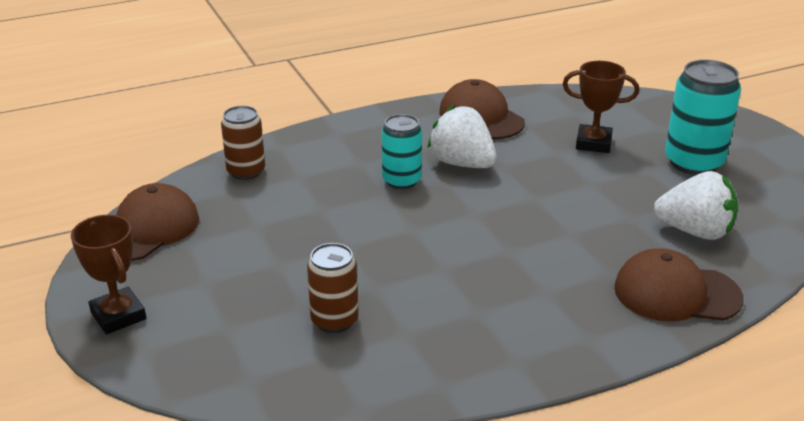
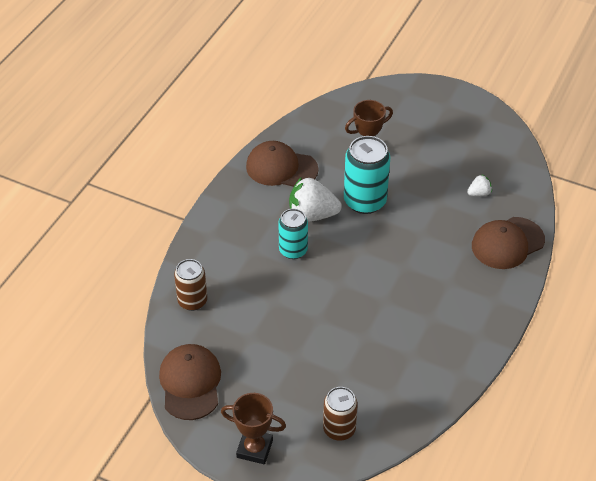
camera: 40 degrees left, 15 degrees up
brown can [307,243,359,333] -> brown can moved to [323,387,358,441]
white strawberry [654,171,738,240] -> white strawberry [467,175,492,196], size x0.49
turquoise can [665,60,741,175] -> turquoise can moved to [344,136,390,214]

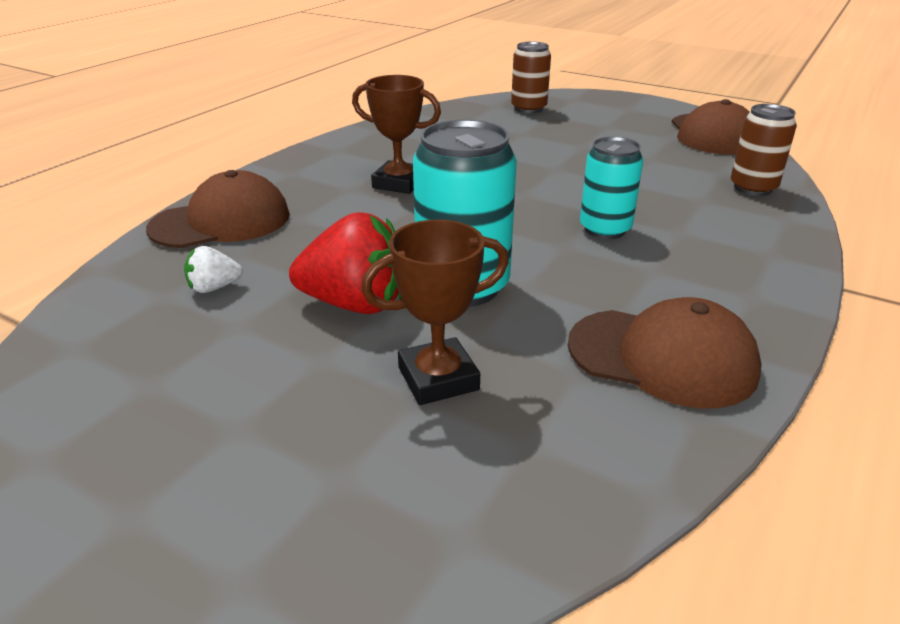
camera: 175 degrees left, 15 degrees down
brown trophy [221,393,286,464] -> brown trophy moved to [352,75,441,194]
white strawberry [289,177,342,222] -> none
none -> red strawberry [289,212,402,314]

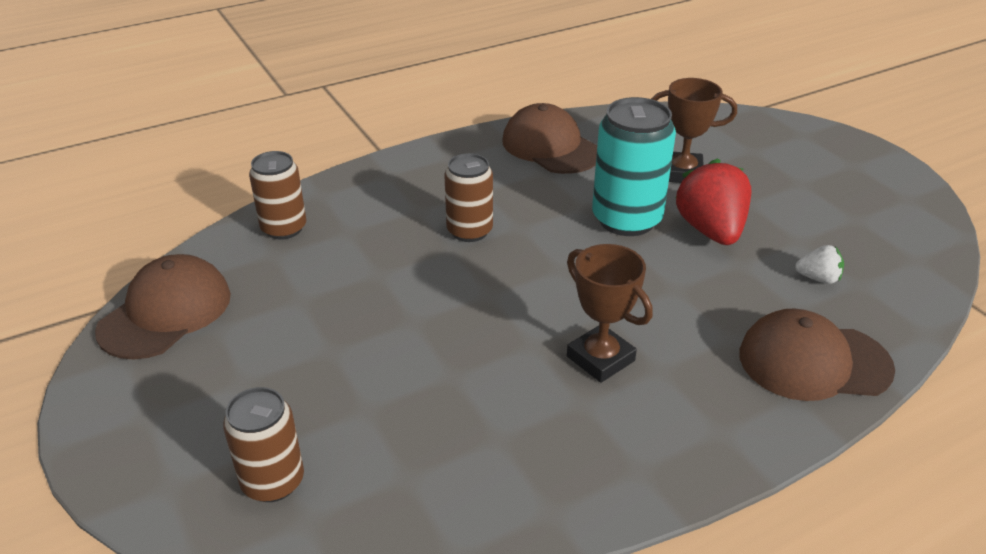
camera: 150 degrees left, 5 degrees up
red strawberry [289,212,402,314] -> red strawberry turned 45 degrees clockwise [675,159,752,245]
turquoise can [580,137,643,239] -> brown can [444,153,493,242]

